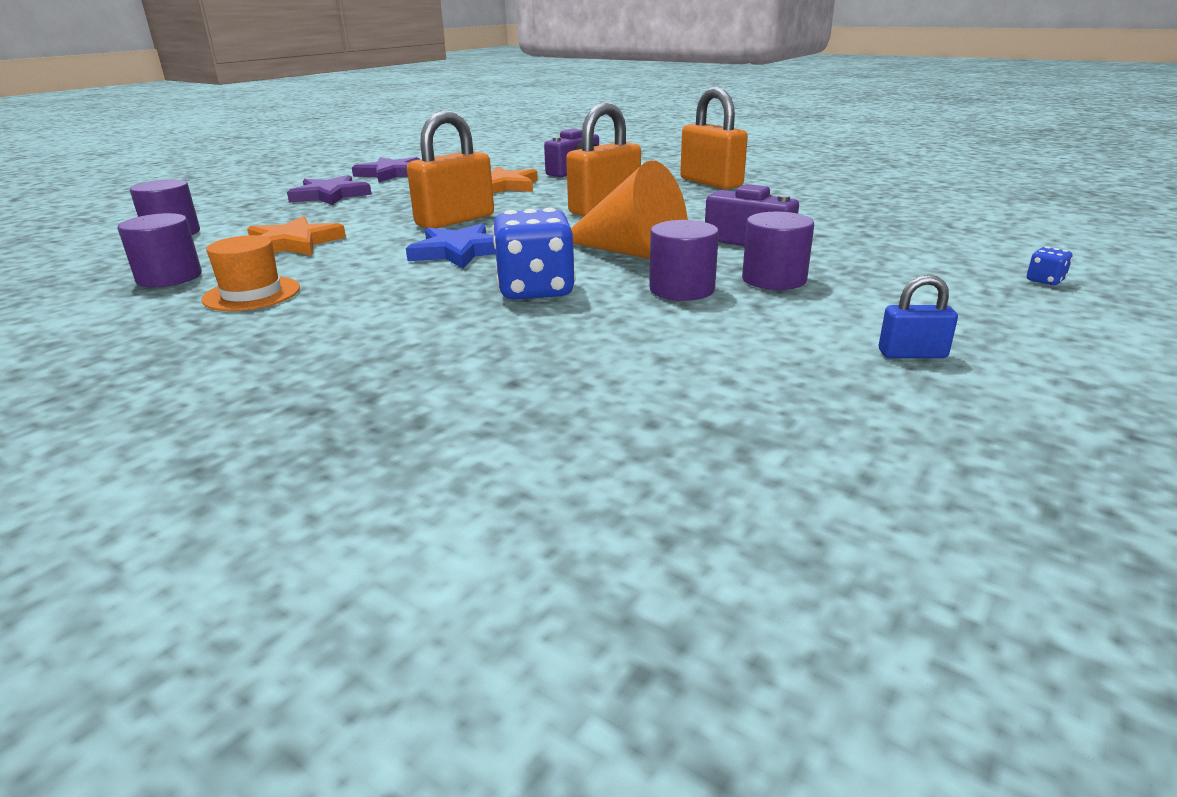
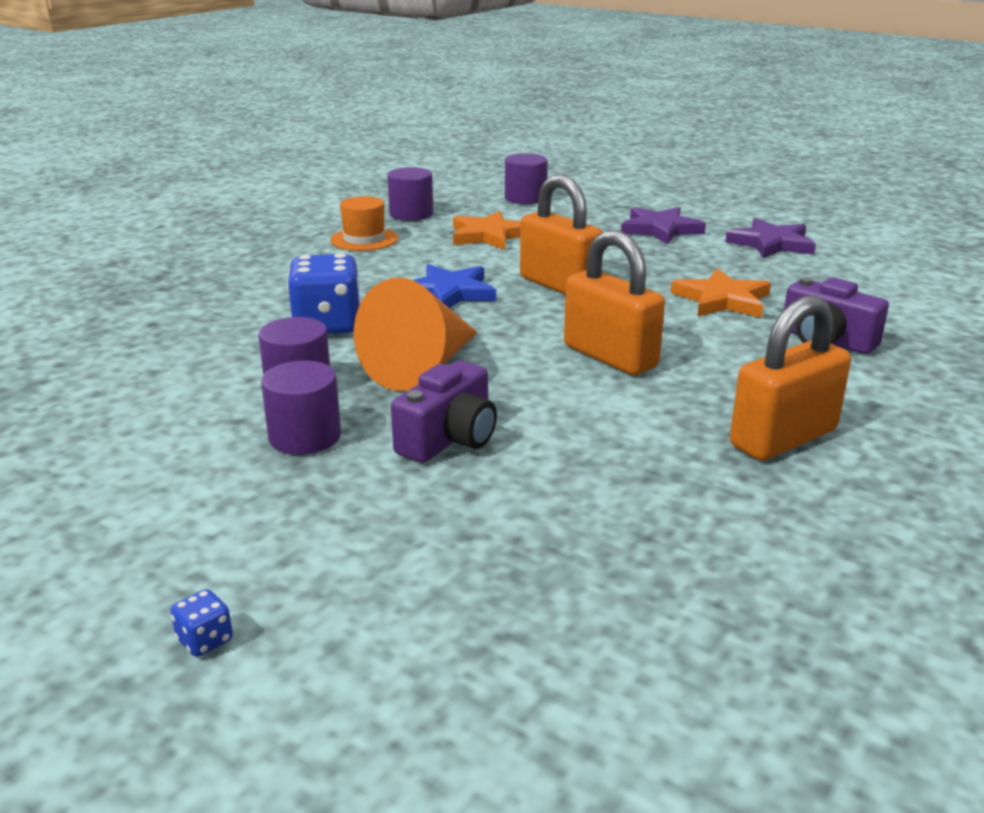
camera: 90 degrees right, 0 degrees up
blue padlock [879,275,958,358] -> none

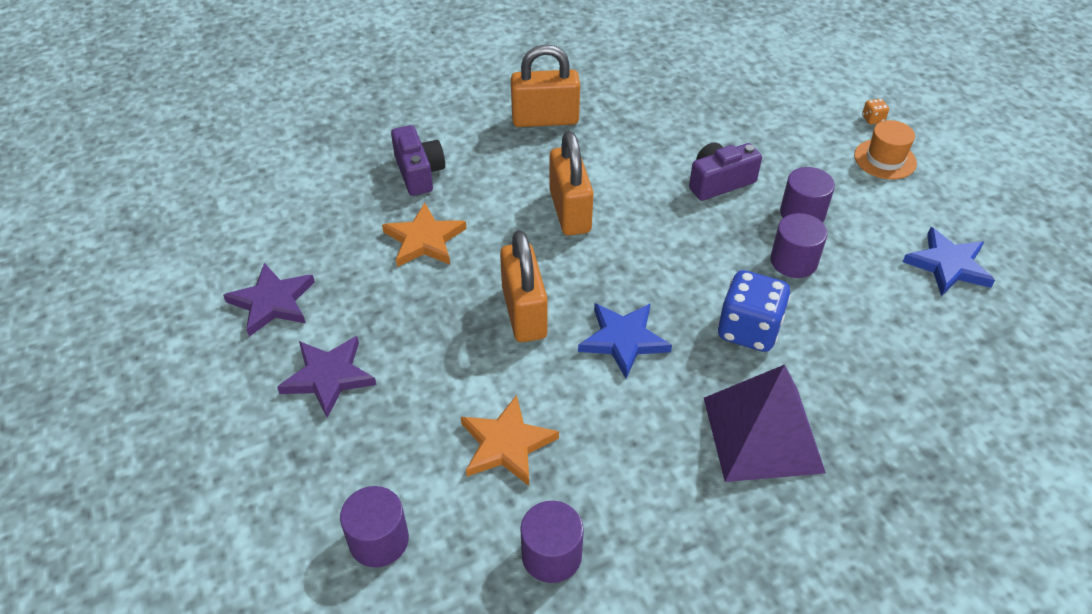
camera: 150 degrees left, 20 degrees up
blue dice [170,589,233,657] -> orange dice [862,99,889,124]
orange hat [330,196,398,251] -> orange hat moved to [854,120,917,179]
orange cone [354,278,478,391] -> none
none -> purple pyramid [704,364,826,482]
none -> blue star [903,227,995,296]

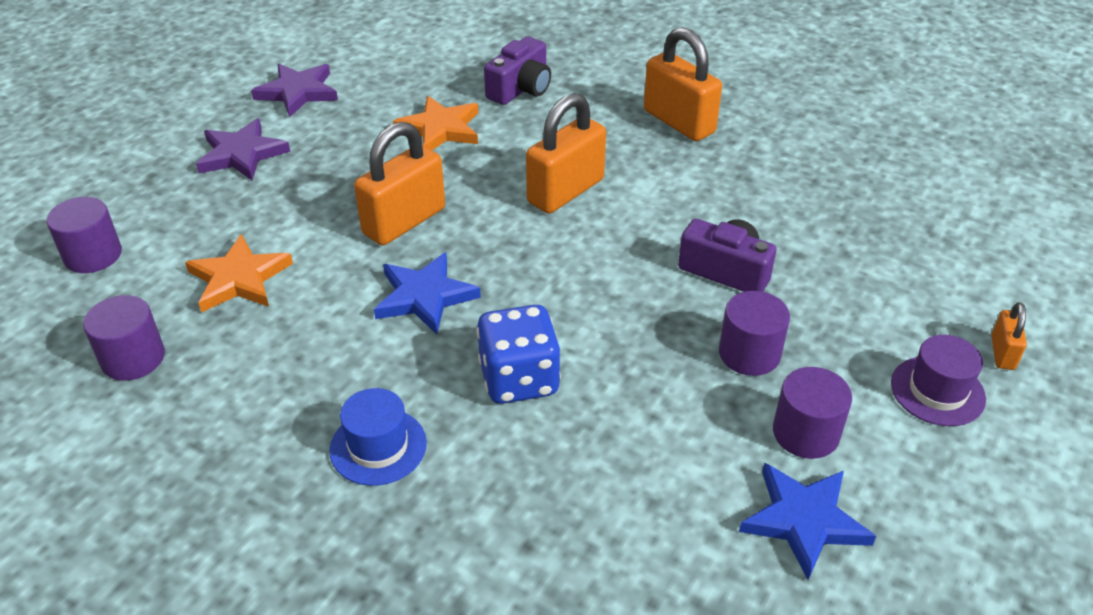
camera: 55 degrees right, 5 degrees down
purple pyramid [704,364,826,482] -> blue hat [329,388,427,486]
purple cylinder [770,213,828,278] -> purple cylinder moved to [773,367,852,459]
orange hat [854,120,917,179] -> purple hat [891,335,986,426]
orange dice [862,99,889,124] -> orange padlock [991,302,1027,370]

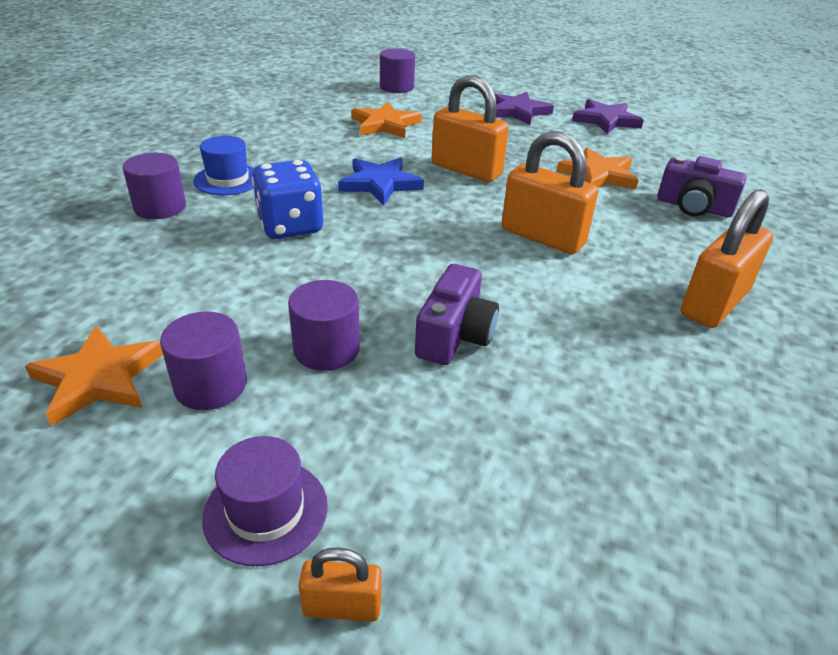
camera: 80 degrees right, 5 degrees down
purple cylinder [83,295,165,381] -> purple cylinder moved to [122,153,186,219]
blue star [739,463,876,580] -> orange star [25,326,163,426]

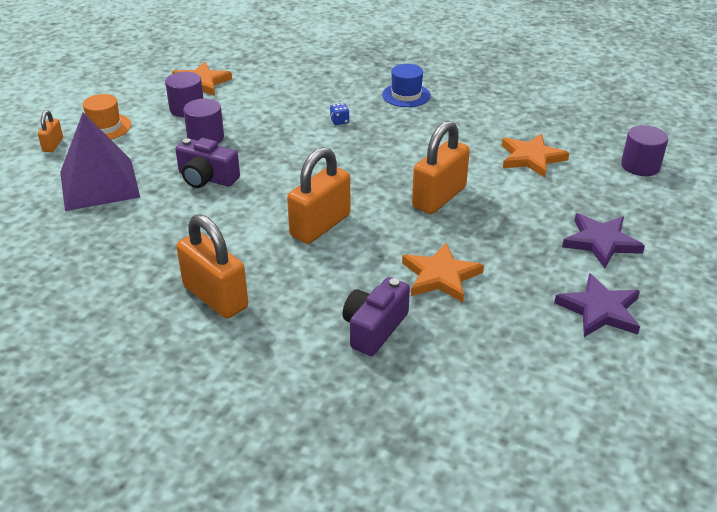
camera: 95 degrees right, 0 degrees up
purple cylinder [122,153,186,219] -> none
purple hat [202,436,328,566] -> orange hat [83,94,131,139]
blue dice [251,160,323,239] -> blue dice [330,103,349,125], size x0.41
blue star [338,157,424,205] -> none
none -> purple pyramid [60,112,140,211]

